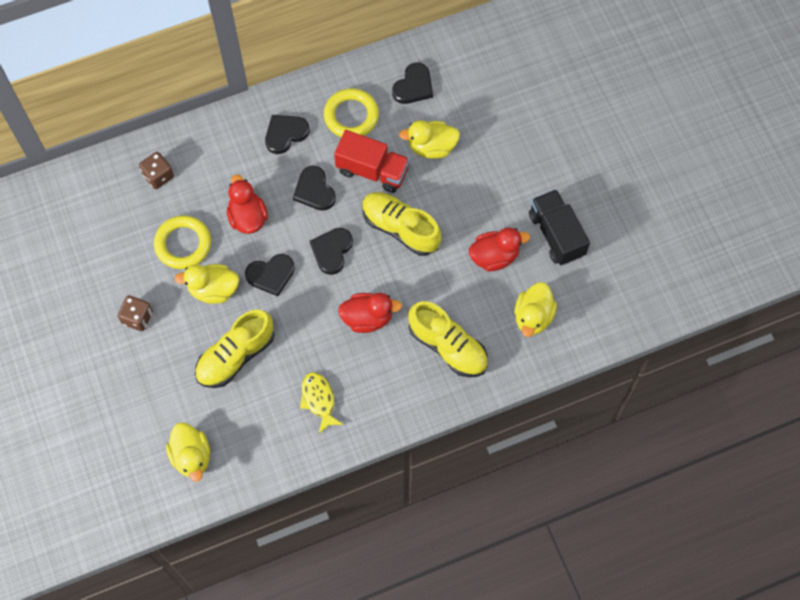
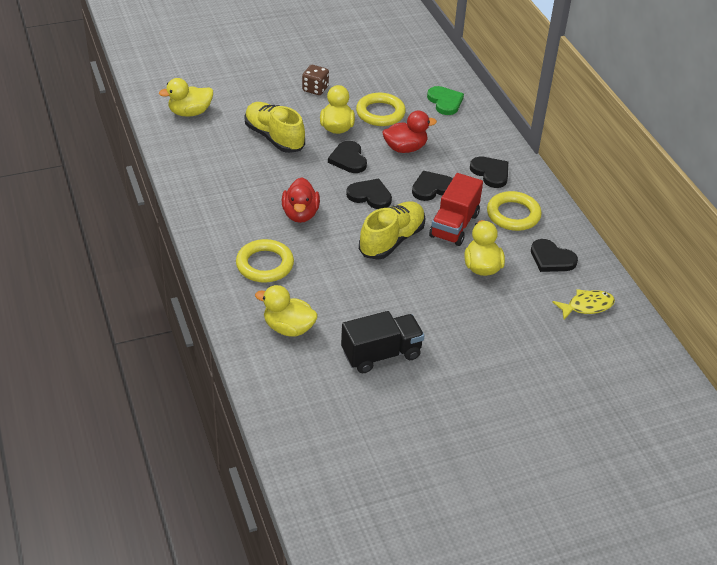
camera: 90 degrees right, 25 degrees down
brown dice [139,152,174,189] -> green heart [427,86,464,115]
yellow fish [300,372,344,433] -> yellow fish moved to [552,289,615,320]
yellow shoe [409,301,488,377] -> yellow ring [236,239,294,283]
red duck [469,227,530,271] -> none

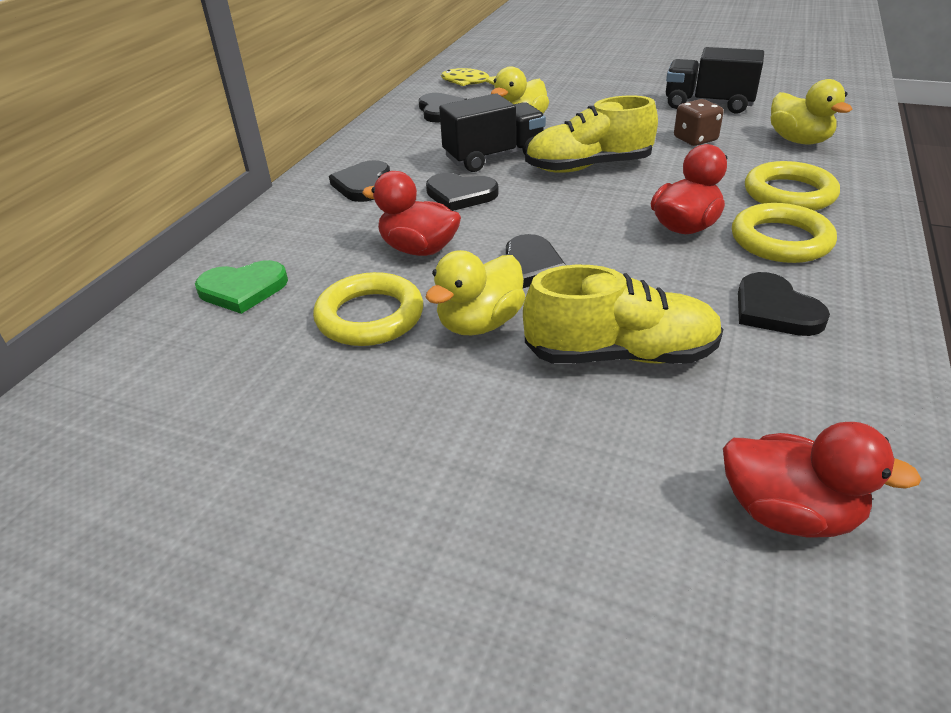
camera: 135 degrees left, 5 degrees down
yellow duck [159,78,213,117] -> red duck [723,422,921,537]
yellow shoe [245,102,305,153] -> yellow shoe turned 90 degrees counterclockwise [523,265,723,364]
brown dice [302,65,329,95] -> brown dice moved to [674,99,724,146]
black heart [346,179,392,209] -> black heart moved to [738,272,830,336]
green heart [427,86,464,115] -> green heart turned 120 degrees counterclockwise [195,260,288,314]
red truck [429,173,483,246] -> black truck [439,93,546,172]
yellow ring [487,191,542,231] -> yellow ring moved to [732,203,837,263]

